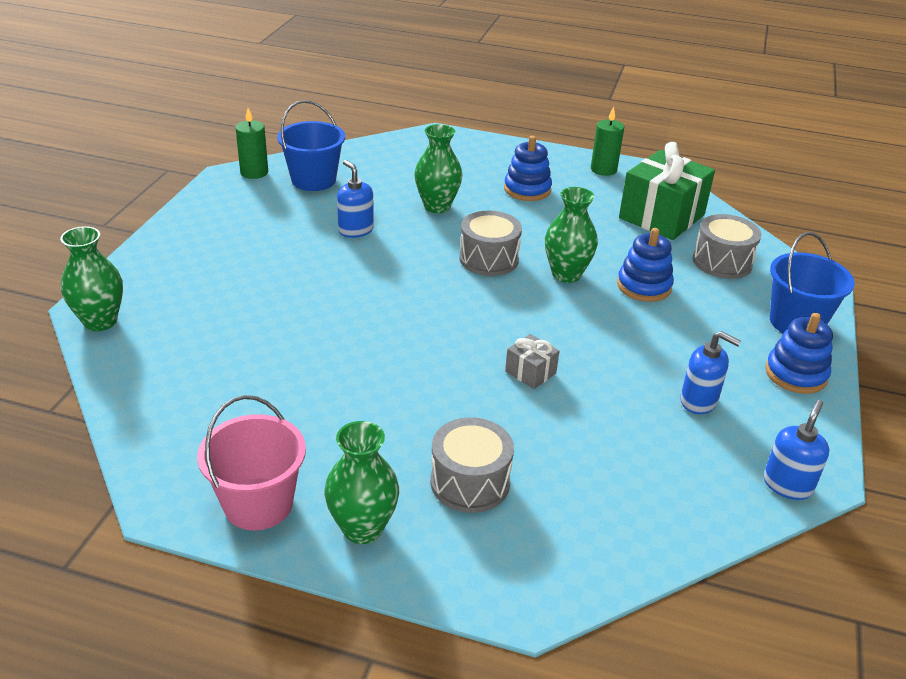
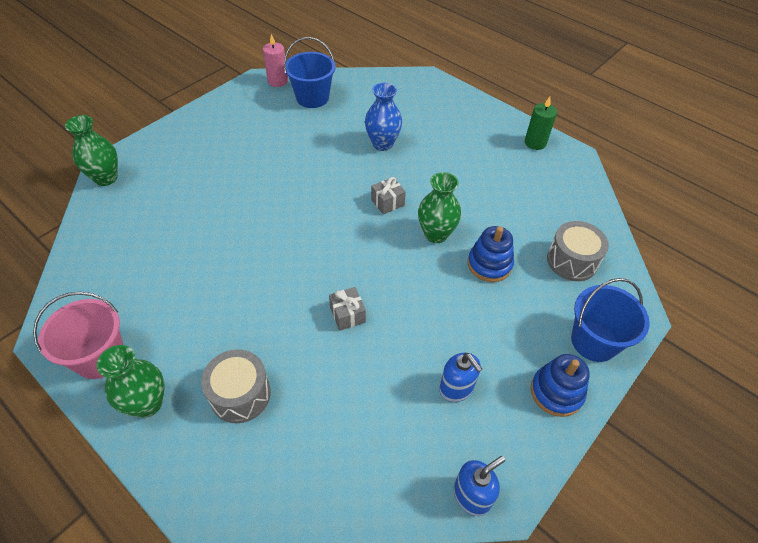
camera: 25 degrees right, 15 degrees up
green candle [235,108,268,179] -> pink candle [263,34,288,87]
blue soap dispenser [337,160,374,238] -> none
green vase [414,124,462,213] -> blue vase [365,83,402,151]
grey drum [459,211,522,276] -> grey gift [371,177,406,214]
blue stacking toy [504,136,552,201] -> none
green gift [619,142,715,240] -> none

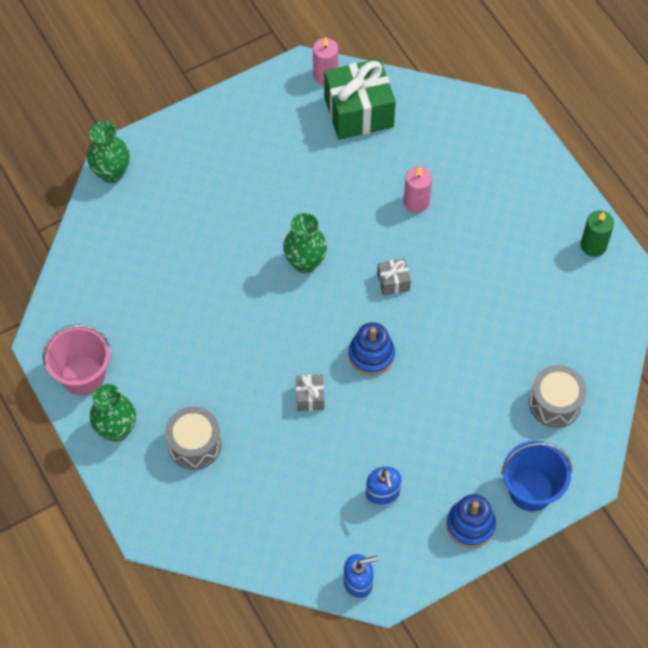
camera: 20 degrees right, 10 degrees up
blue bucket [284,37,336,108] -> green gift [324,58,396,140]
blue vase [365,83,402,151] -> pink candle [404,166,432,213]
green vase [418,172,461,243] -> green vase moved to [283,213,327,273]
blue stacking toy [468,226,514,282] -> blue stacking toy moved to [349,322,395,376]

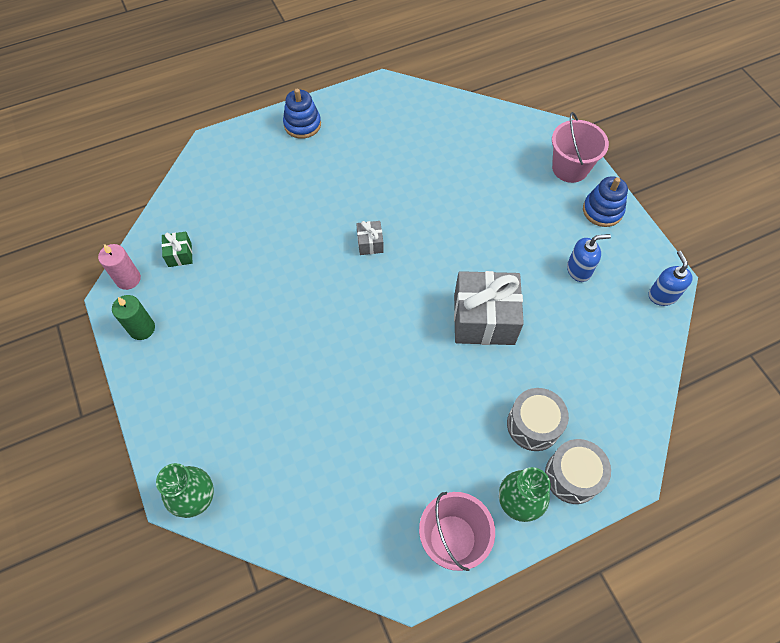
camera: 85 degrees left, 0 degrees up
green vase [283,213,327,273] -> none
grey gift [296,375,324,411] -> grey gift [454,271,524,345], size x2.20
green gift [324,58,396,140] -> green gift [162,232,193,267], size x0.45
blue stacking toy [349,322,395,376] -> blue stacking toy moved to [283,88,321,139]
pink candle [404,166,432,213] -> none
blue bucket [501,441,572,512] -> pink bucket [552,112,609,183]
grey drum [529,365,587,428] -> grey drum moved to [545,439,611,504]
green candle [581,210,614,257] -> green candle moved to [112,295,155,340]

